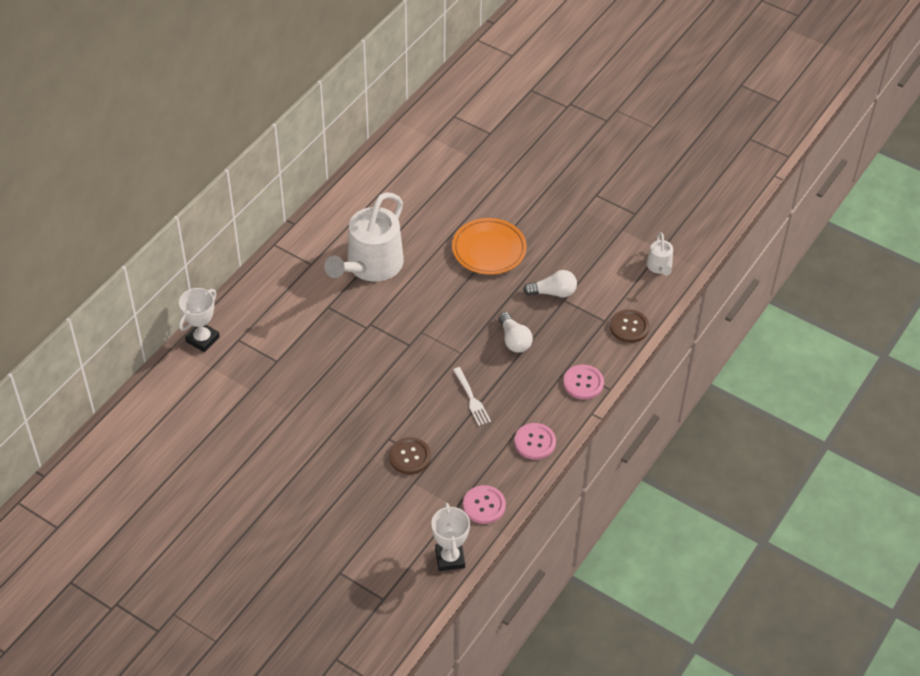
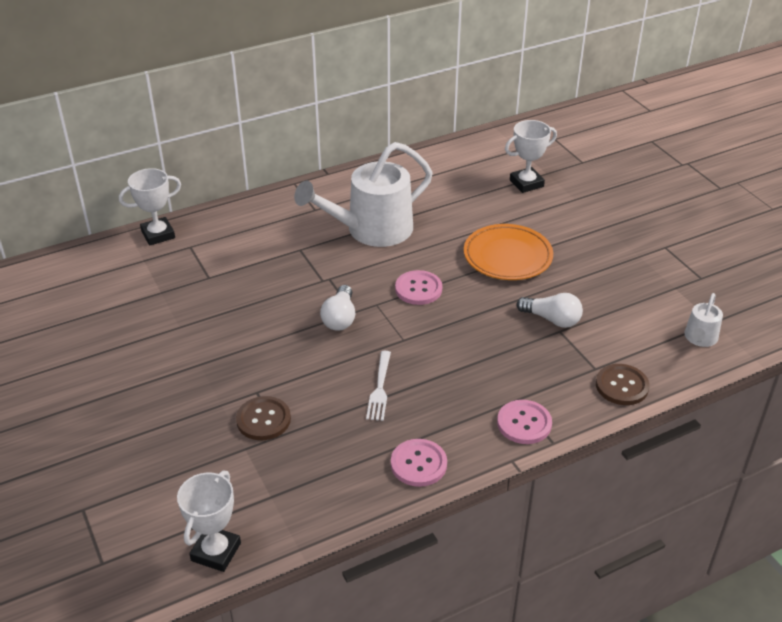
camera: 30 degrees right, 10 degrees down
pink button [463,485,506,524] -> pink button moved to [395,270,442,305]
white light bulb [498,312,533,353] -> white light bulb moved to [320,285,355,331]
none -> white trophy [505,120,557,193]

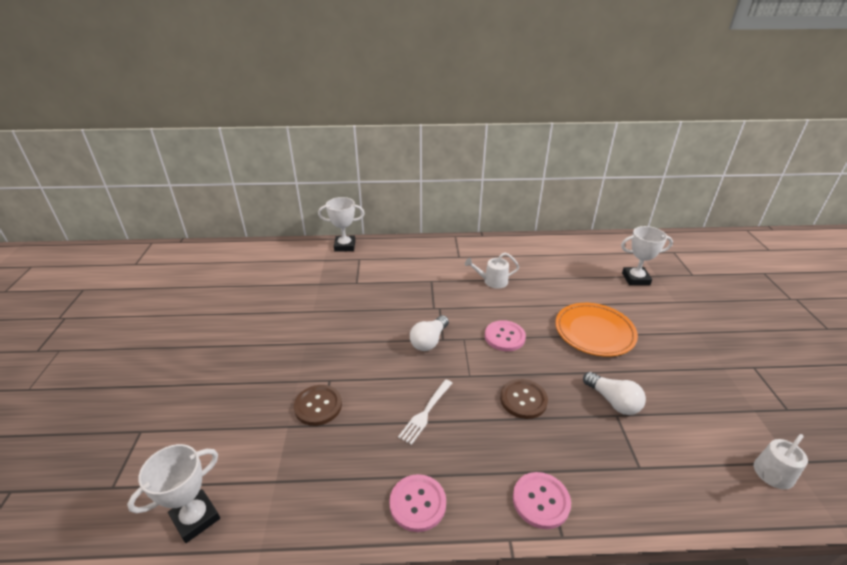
camera: 25 degrees right, 5 degrees down
white watering can [294,142,433,247] -> white watering can [465,252,519,289], size x0.46
brown button [596,364,650,405] -> brown button moved to [500,379,548,419]

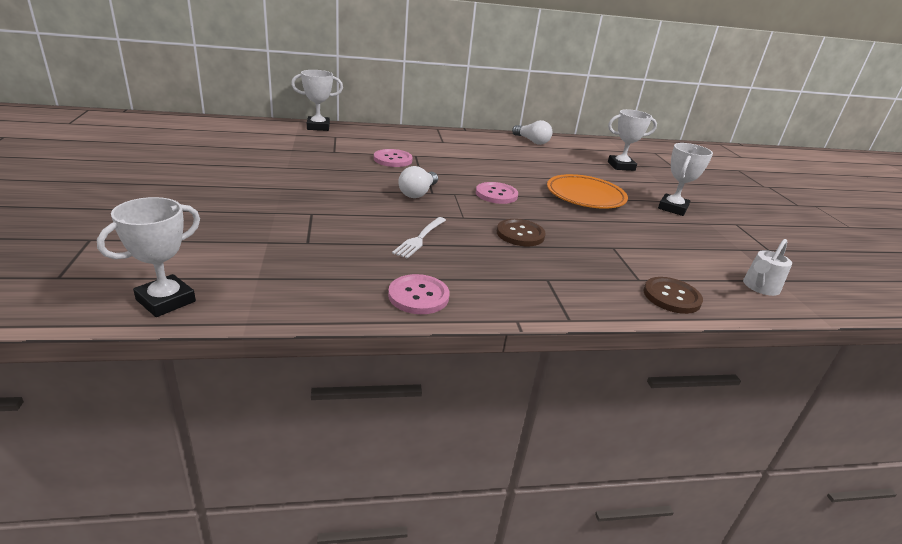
camera: 10 degrees left, 5 degrees down
brown button [294,385,342,426] -> brown button moved to [643,277,703,314]
white watering can [465,252,519,289] -> none
pink button [513,472,571,529] -> pink button moved to [374,149,413,167]
white light bulb [583,372,646,415] -> white light bulb moved to [512,120,552,145]
none -> white trophy [658,143,713,216]

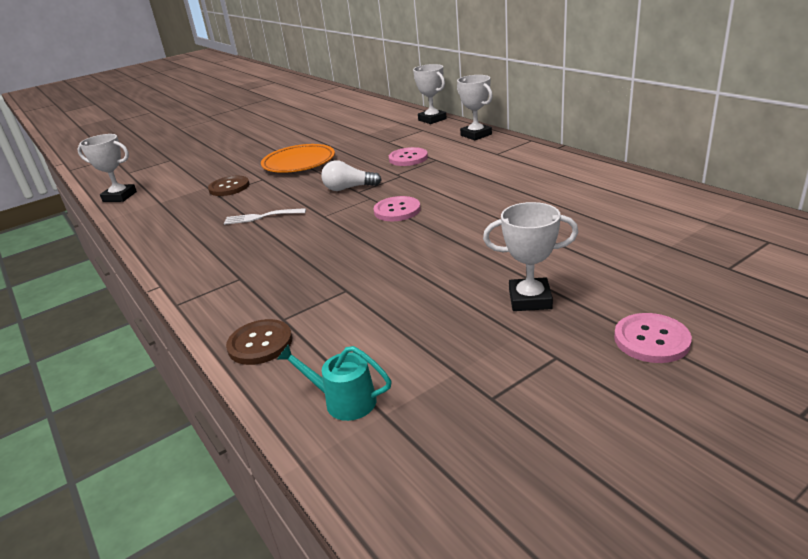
camera: 70 degrees right, 0 degrees up
pink button [388,274,449,314] -> pink button moved to [614,313,692,363]
brown button [497,219,546,246] -> brown button moved to [208,176,249,196]
white light bulb [512,120,552,145] -> none
orange plate [547,174,628,209] -> orange plate moved to [261,144,335,173]
white trophy [608,109,657,171] -> white trophy moved to [457,75,493,140]
white watering can [743,239,792,296] -> turquoise watering can [277,344,392,421]

